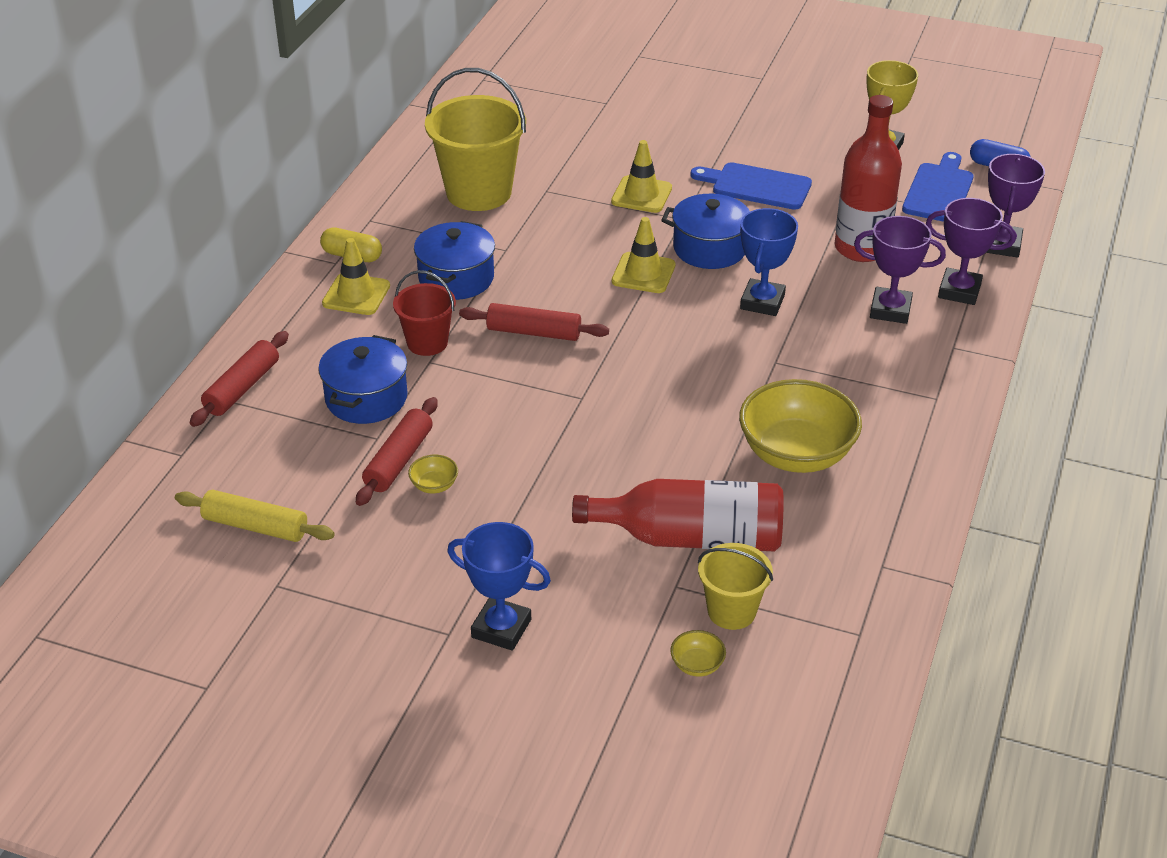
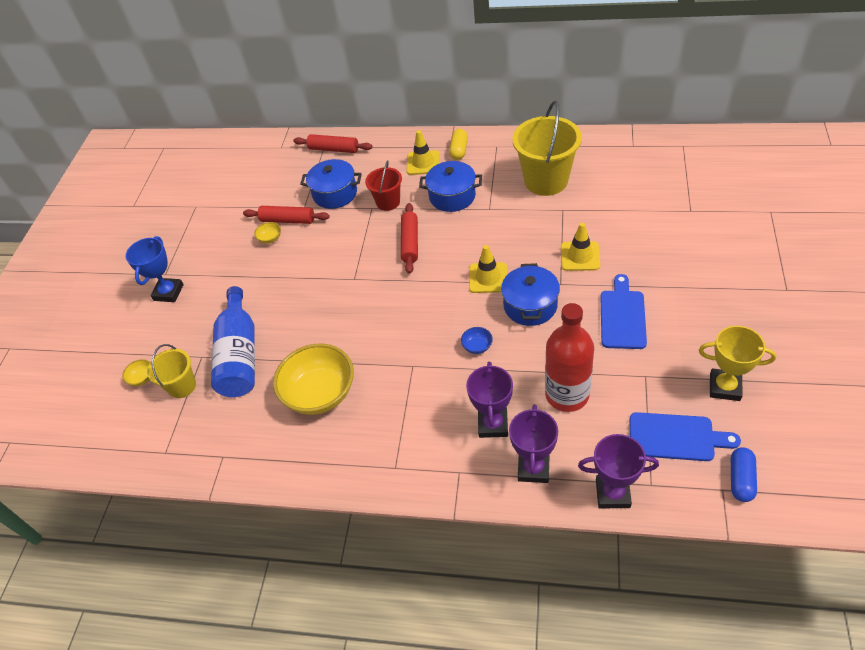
camera: 85 degrees right, 10 degrees up
yellow rolling pin [175,490,335,542] -> none
red bottle [572,479,783,551] -> blue bottle [211,286,255,397]
blue trophy [740,208,798,316] -> blue bowl [461,327,493,354]

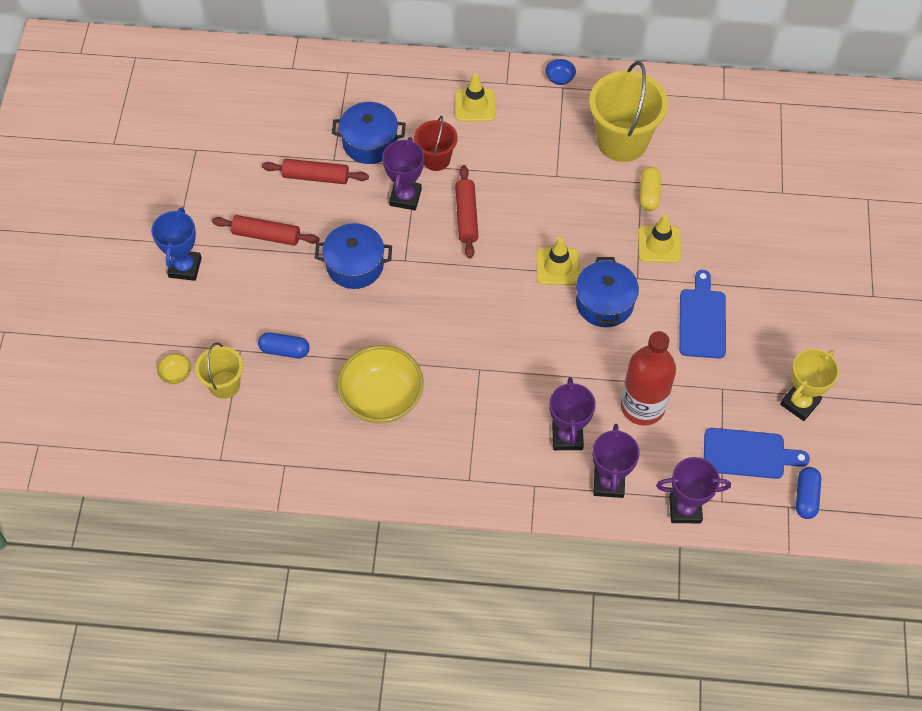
camera: 10 degrees left, 10 degrees up
blue bottle [211,286,255,397] -> blue capsule [258,332,310,358]
yellow bowl [254,222,281,244] -> none
red rolling pin [293,134,372,153] -> red rolling pin moved to [212,215,320,246]
blue pot [419,161,482,212] -> blue pot moved to [315,223,392,289]
yellow capsule [449,129,468,160] -> yellow capsule moved to [640,167,661,211]
blue bowl [461,327,493,354] -> blue bowl moved to [545,59,576,85]
yellow trophy [699,326,776,401] -> yellow trophy turned 60 degrees counterclockwise [780,349,839,421]
none -> purple trophy [382,137,424,210]

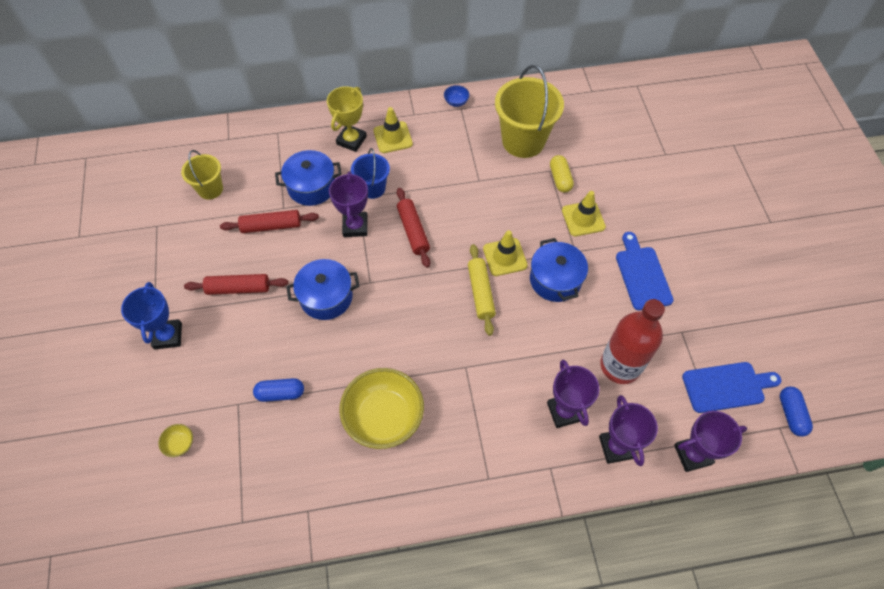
camera: 15 degrees left, 0 degrees up
yellow bucket [195,342,243,399] -> yellow bucket moved to [181,150,223,200]
red bucket [414,116,457,171] -> blue bucket [351,148,390,199]
yellow trophy [780,349,839,421] -> yellow trophy moved to [327,86,367,152]
none -> yellow rolling pin [468,244,496,336]

